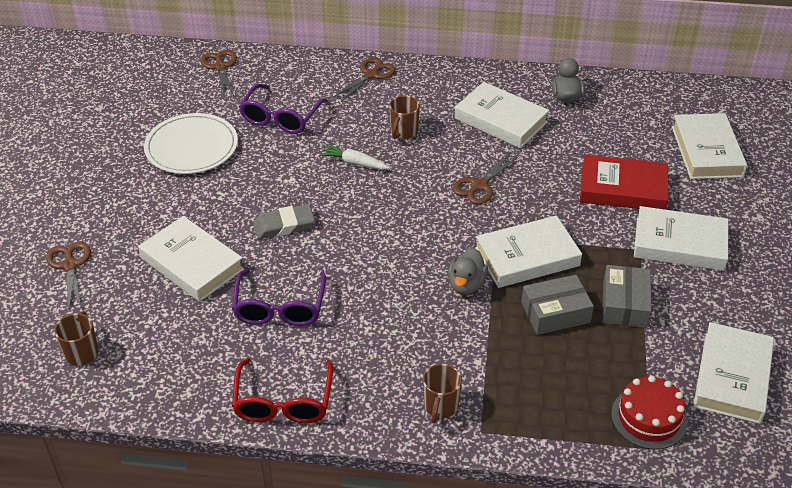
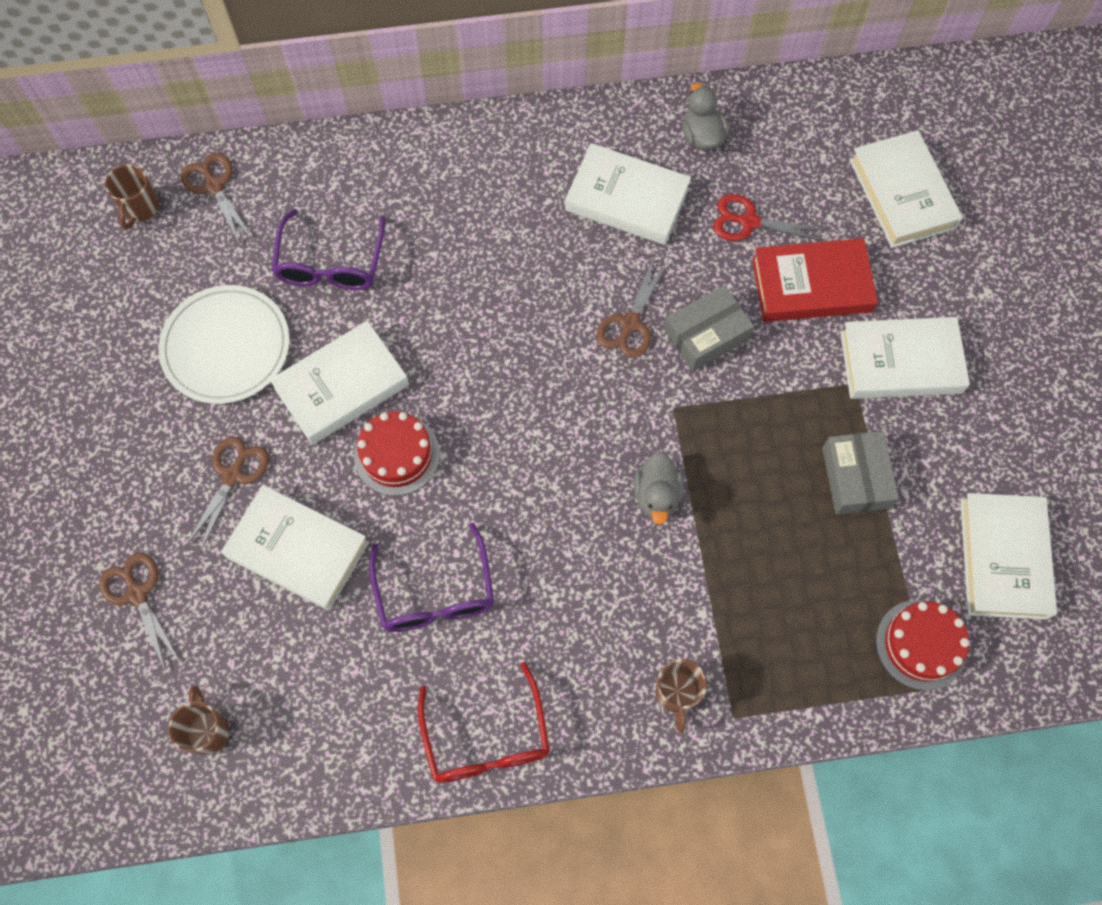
camera: 15 degrees left, 25 degrees up
grey eraser [253,204,315,239] -> red cake [354,411,440,496]
white carrot [320,144,390,170] -> none
brown scissors [333,57,396,102] -> brown scissors moved to [186,437,269,552]
brown mug [389,96,420,139] -> brown mug moved to [105,164,159,230]
white book [475,215,582,288] -> white book moved to [270,321,409,445]
grey box [521,275,594,335] -> grey box moved to [664,285,754,371]
none -> red scissors [713,194,827,242]

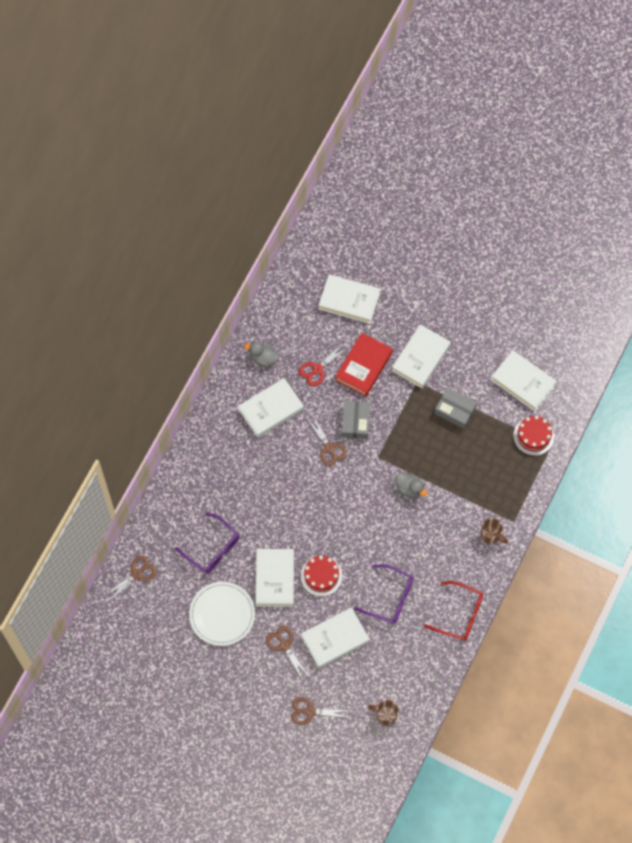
camera: 55 degrees left, 0 degrees up
brown mug [105,164,159,230] -> none
brown scissors [181,153,253,243] -> brown scissors turned 135 degrees clockwise [104,556,157,602]

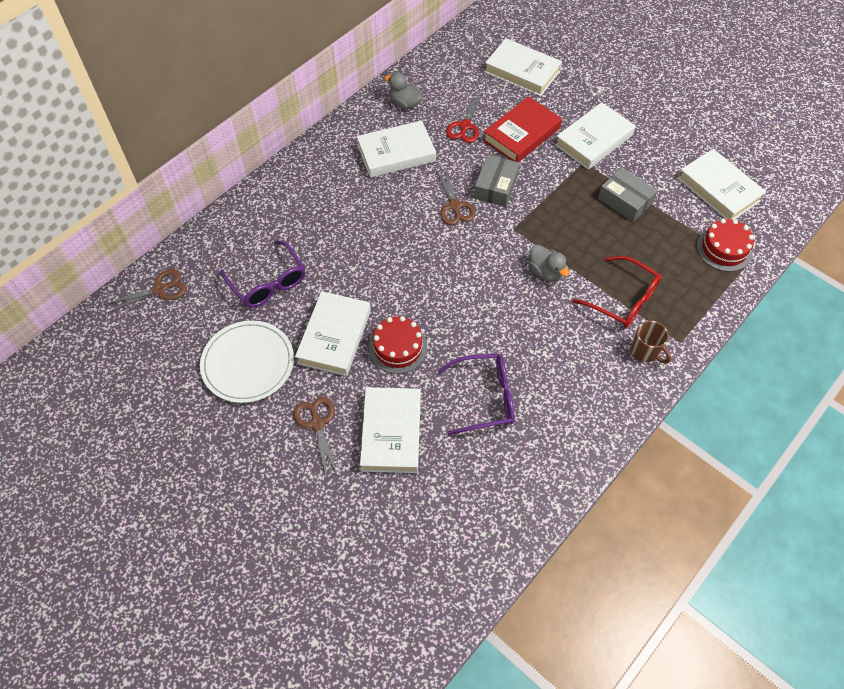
camera: 15 degrees right, 10 degrees down
brown scissors [291,697,352,725] -> none
red scissors [299,345,347,386] -> red scissors turned 45 degrees counterclockwise [446,93,483,143]
white book [301,607,370,668] -> white book turned 75 degrees counterclockwise [360,387,421,473]
purple glasses [354,564,413,624] -> purple glasses turned 45 degrees counterclockwise [438,354,514,435]
brown mug [368,700,399,726] -> none
red glasses [424,581,483,641] -> red glasses moved to [573,256,661,328]

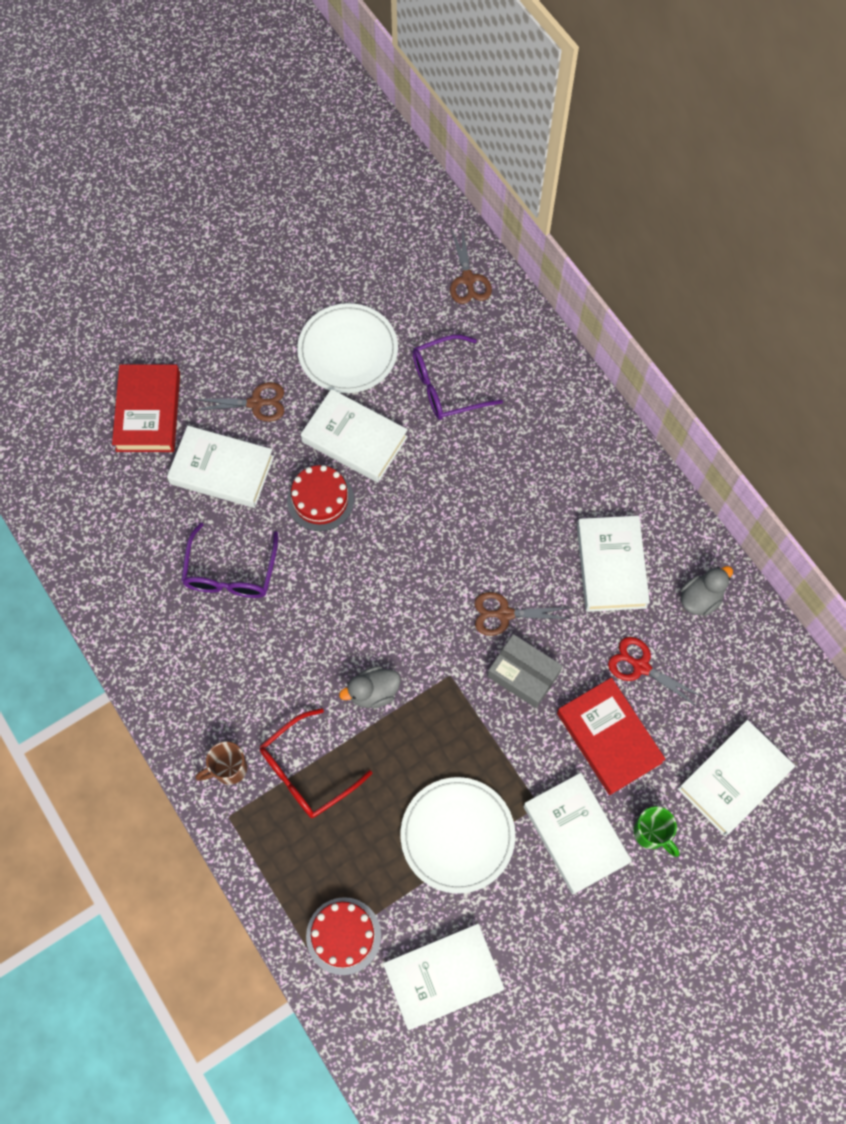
camera: 105 degrees right, 10 degrees up
grey box [598,167,658,222] -> white plate [400,777,515,894]
none -> red book [112,364,180,452]
none -> green mug [634,806,680,857]

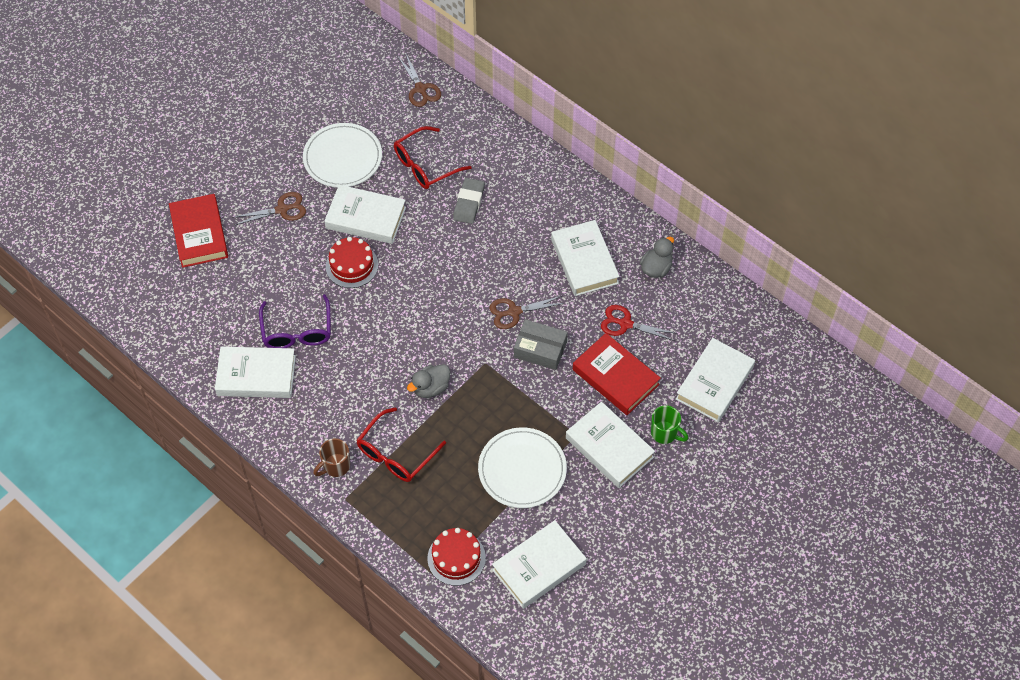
camera: 15 degrees left, 10 degrees down
white book [167,426,274,508] -> white book moved to [215,346,296,398]
purple glasses [412,335,503,420] -> red glasses [394,126,471,189]
none -> grey eraser [453,178,485,224]

